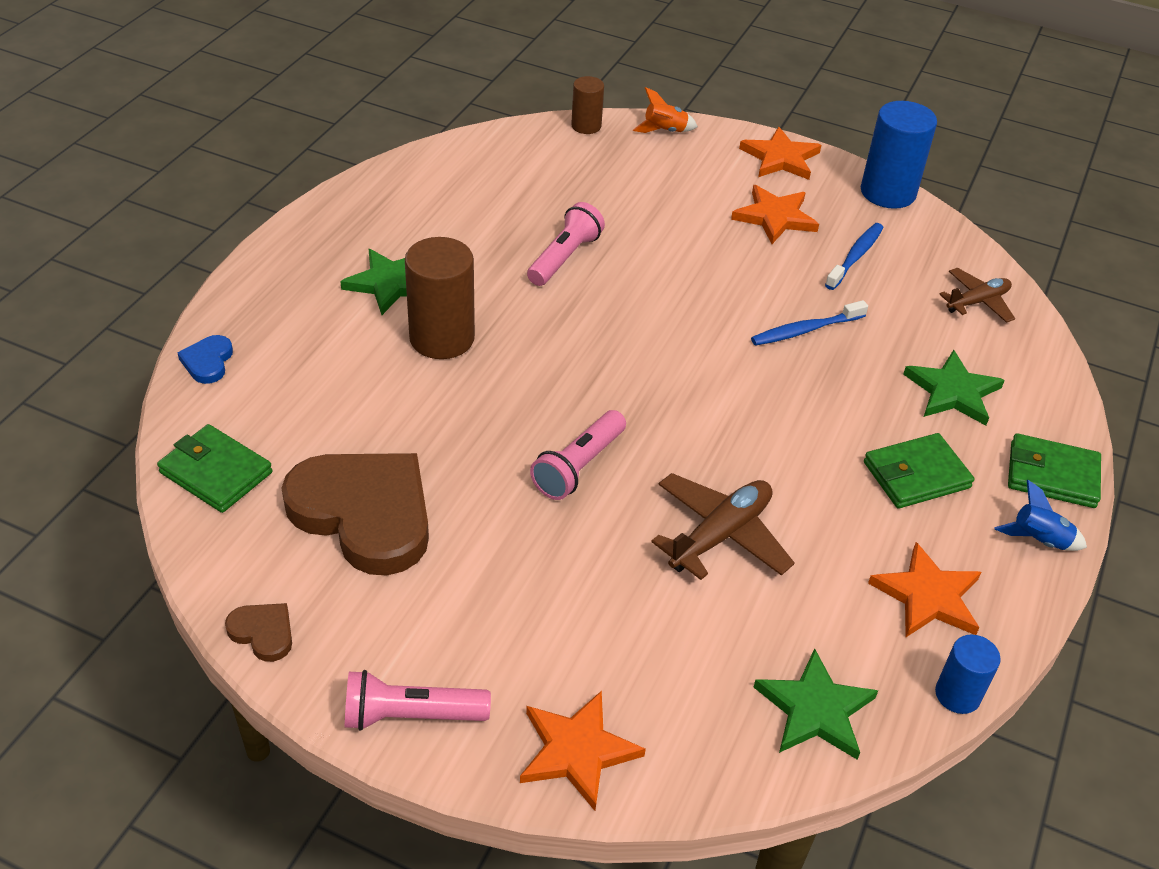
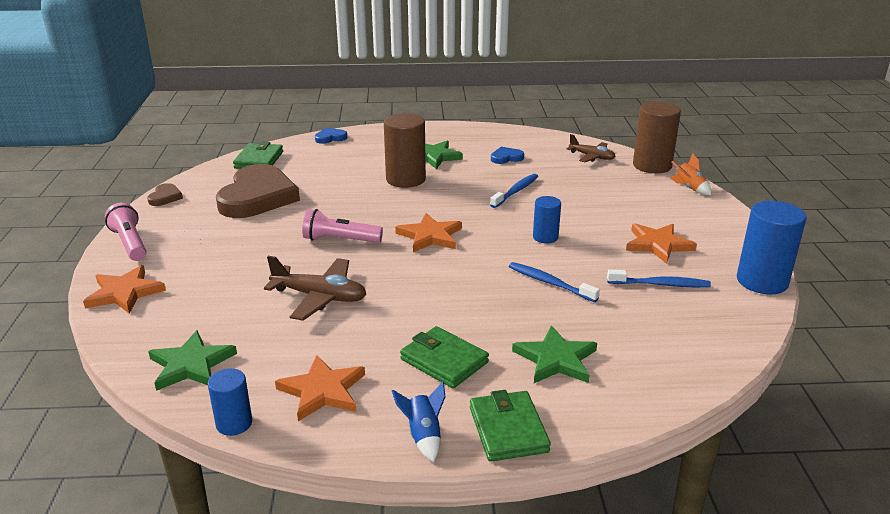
camera: 65 degrees right, 15 degrees down
pink flashlight [527,202,605,286] -> blue toothbrush [490,174,538,208]
brown cylinder [571,76,604,134] -> brown cylinder [633,102,681,173], size x1.78
orange star [739,127,821,180] -> orange star moved to [395,213,462,252]
brown plane [939,268,1015,323] -> brown plane moved to [567,134,616,162]
none -> blue heart [491,147,524,164]
none -> blue cylinder [533,196,561,244]

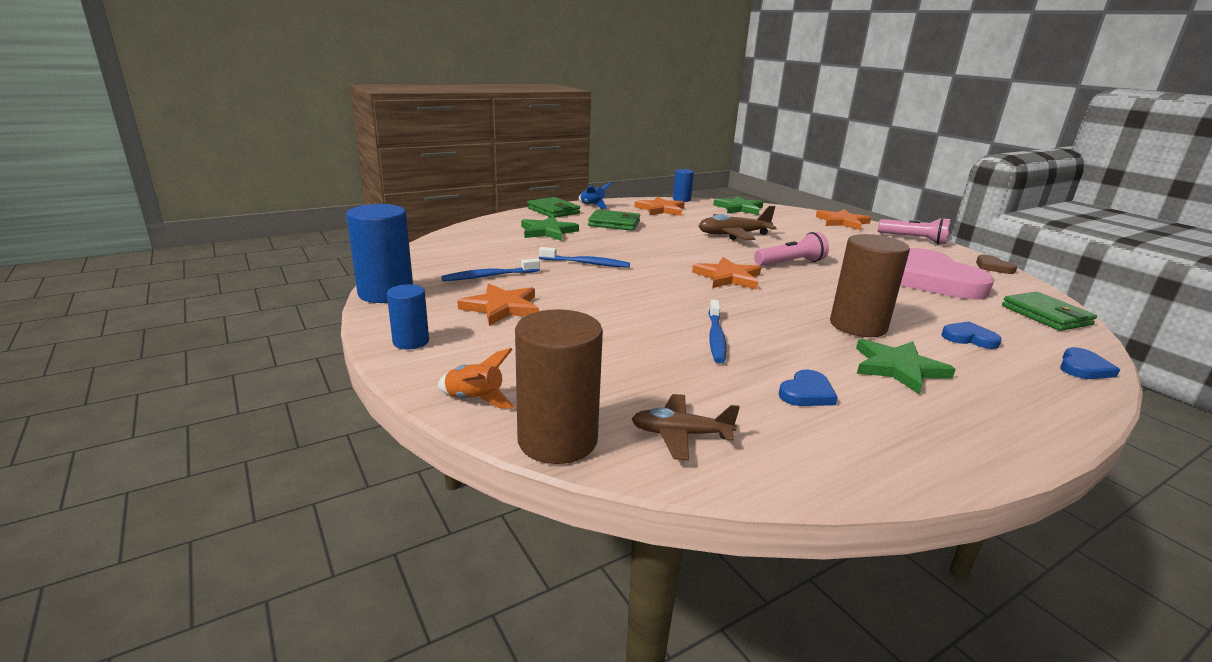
camera: 150 degrees right, 5 degrees down
brown heart [216,164,300,218] -> pink heart [900,248,994,300]
blue cylinder [533,196,561,244] -> blue cylinder moved to [387,284,429,350]
none -> blue heart [941,321,1002,349]

